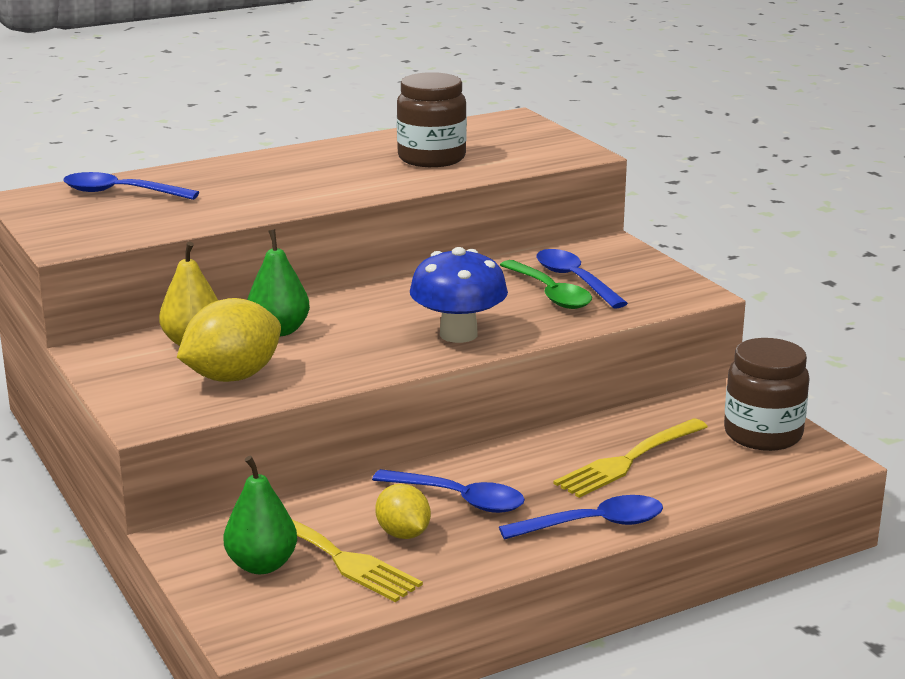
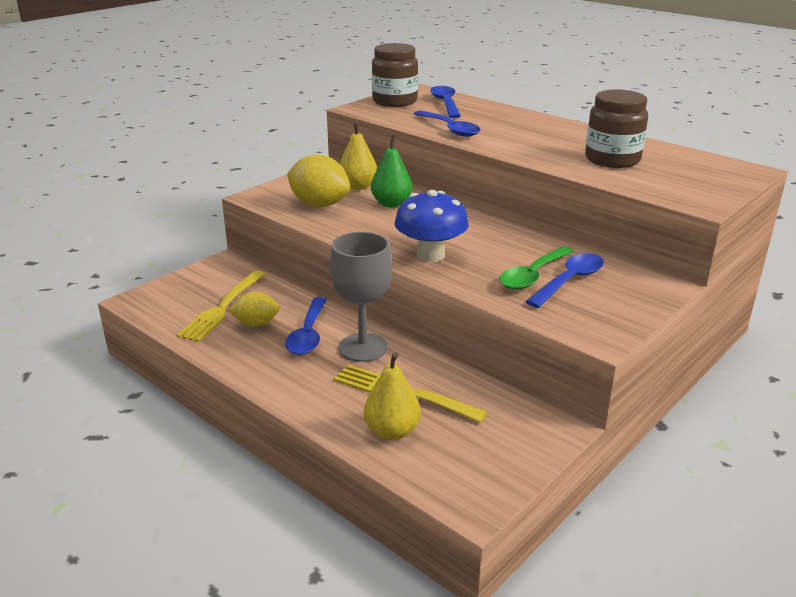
camera: 70 degrees right, 5 degrees up
green pear [224,456,297,574] -> none
yellow lemon [375,484,431,539] -> yellow lemon turned 45 degrees clockwise [228,292,280,327]
blue spoon [499,495,663,540] -> blue spoon moved to [414,111,480,137]
brown jar [724,338,809,451] -> brown jar moved to [372,43,418,107]
none -> grey goblet [330,232,392,362]
none -> yellow pear [364,352,421,440]

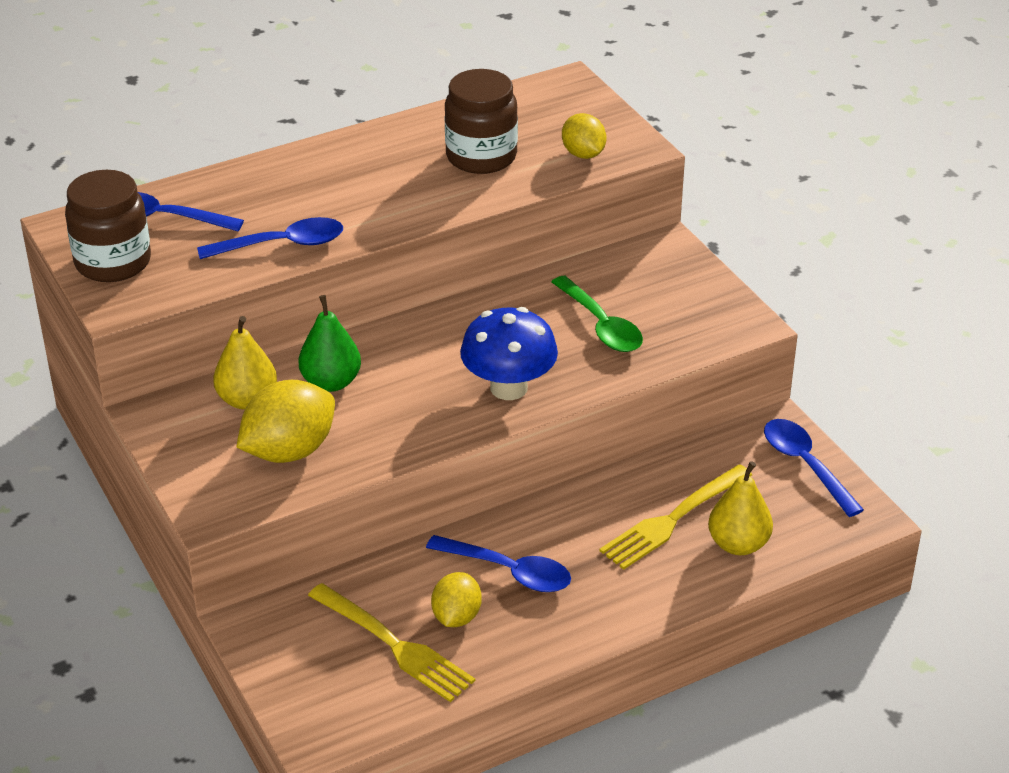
camera: 70 degrees left, 10 degrees up
grey goblet [330,232,392,362] -> none
blue spoon [525,253,604,308] -> blue spoon moved to [764,419,864,517]
none -> yellow lemon [562,113,607,159]

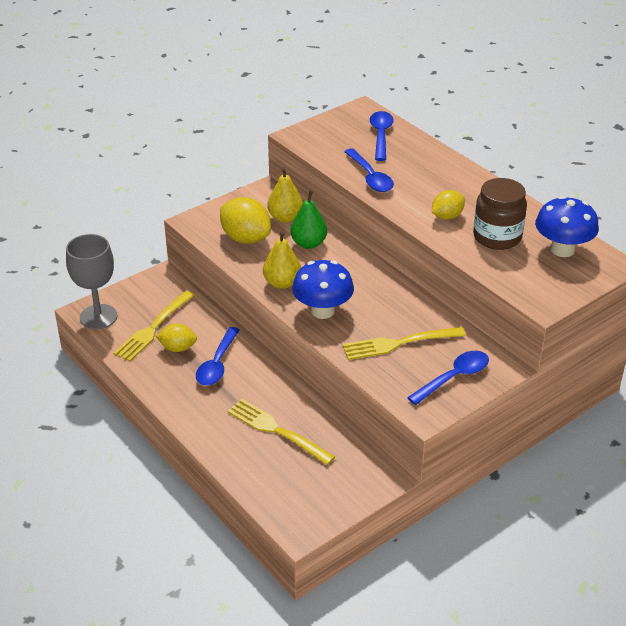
camera: 80 degrees right, 0 degrees up
brown jar [65,170,151,282] -> none
green spoon [551,276,643,352] -> yellow fork [343,327,466,360]
yellow lemon [562,113,607,159] -> yellow lemon moved to [432,190,465,220]
yellow pear [708,461,773,555] -> yellow pear moved to [263,231,301,289]
blue spoon [764,419,864,517] -> blue spoon moved to [407,351,489,405]
none -> grey goblet [66,234,117,329]
none -> blue mushroom [535,196,599,257]

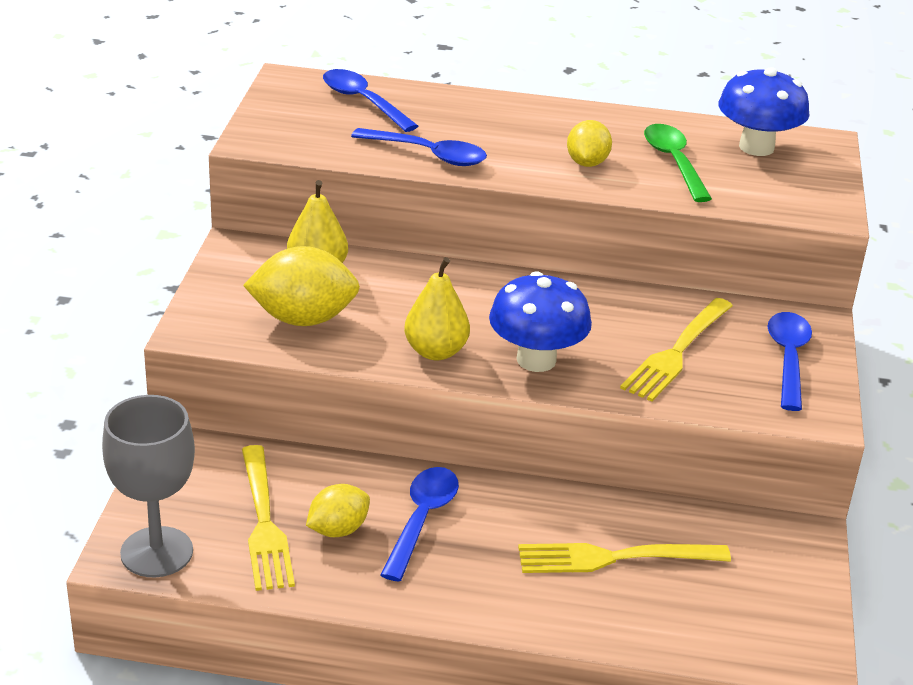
camera: 45 degrees left, 5 degrees down
blue spoon [196,327,240,386] -> blue spoon turned 135 degrees counterclockwise [380,467,459,582]
green pear [290,190,327,249] -> none
brown jar [473,178,527,250] -> green spoon [644,124,712,202]

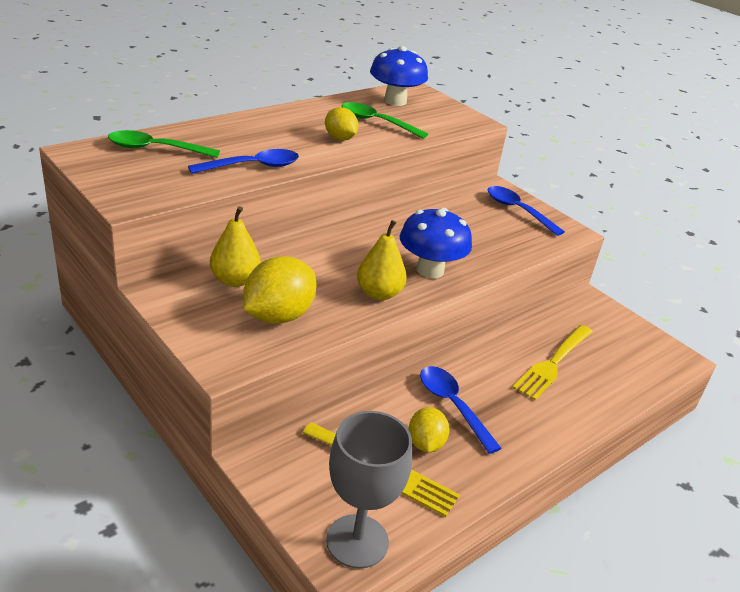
camera: 50 degrees left, 0 degrees up
blue spoon [323,69,418,132] -> green spoon [108,130,220,158]
yellow fork [620,298,733,401] -> none

